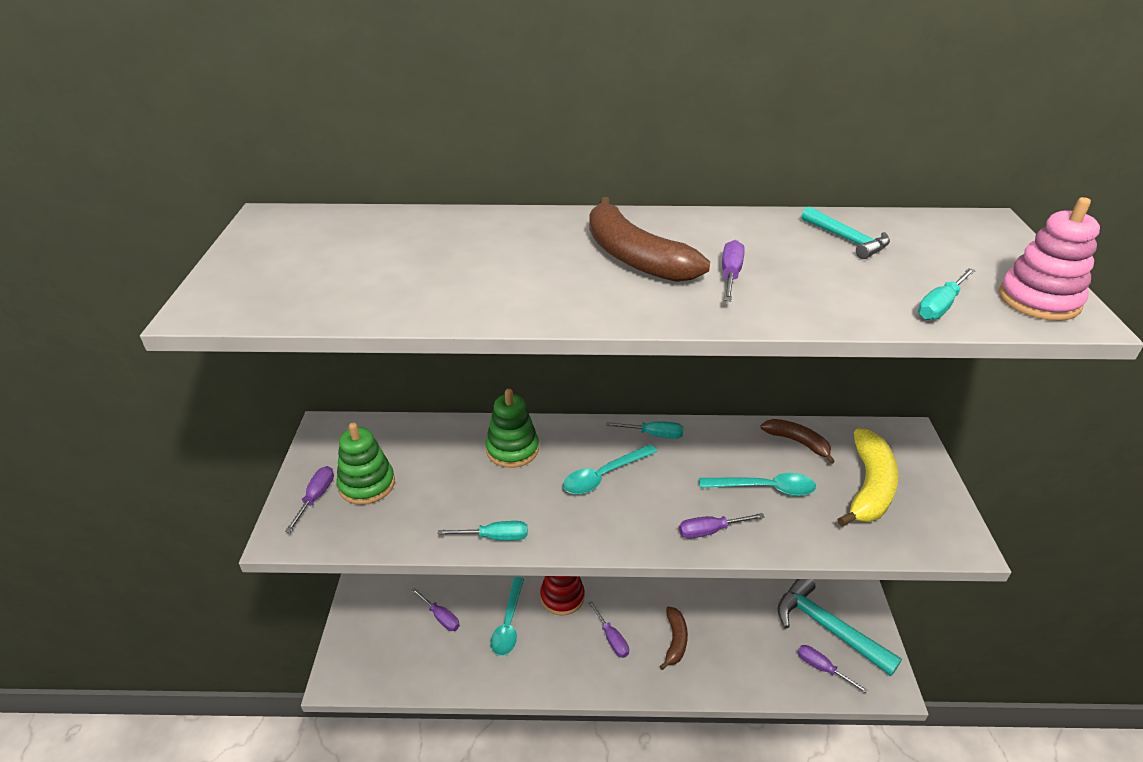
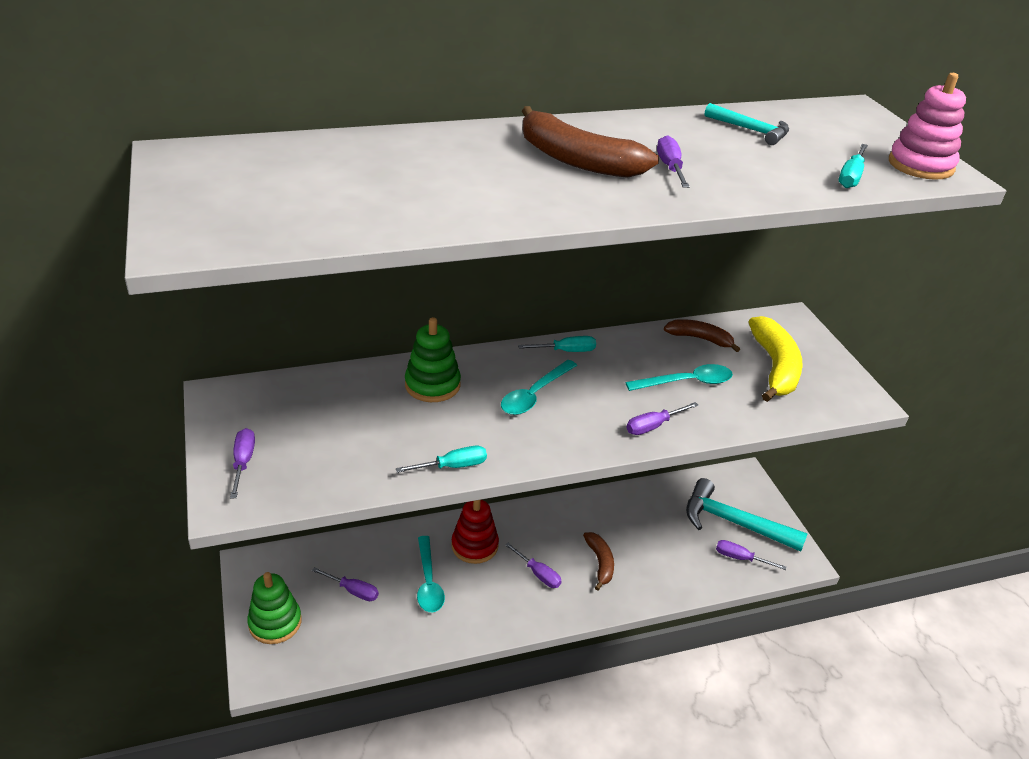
camera: 20 degrees left, 0 degrees up
green stacking toy [336,423,395,505] -> green stacking toy moved to [247,572,301,644]

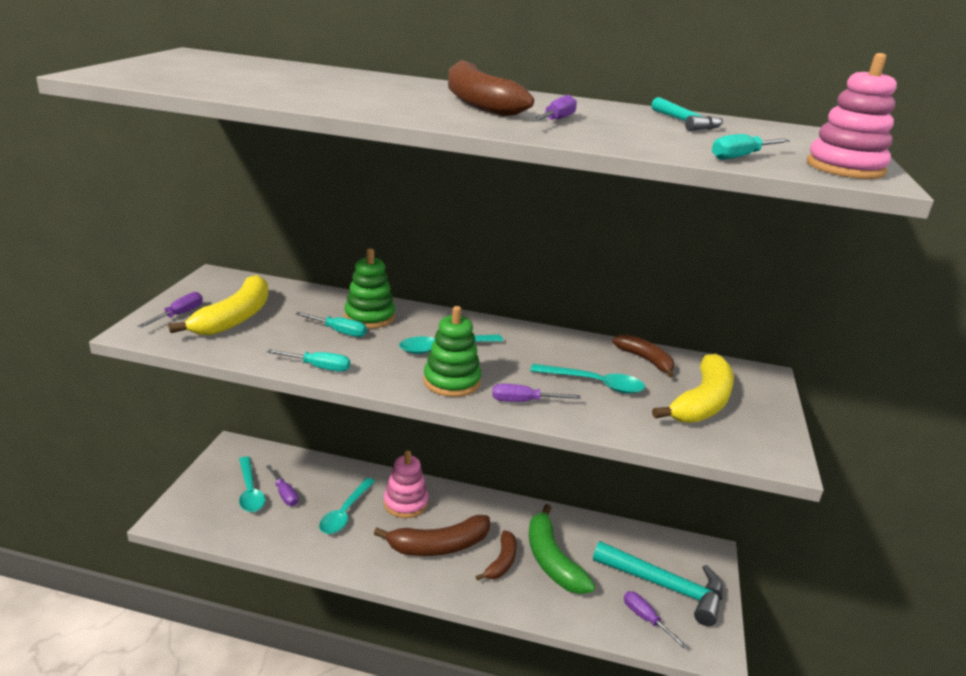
camera: 30 degrees right, 10 degrees down
green stacking toy [247,572,301,644] -> green stacking toy moved to [423,306,481,397]
red stacking toy [451,500,499,564] -> pink stacking toy [384,450,429,518]
purple screwdriver [505,543,562,588] -> brown banana [374,515,490,556]
turquoise screwdriver [518,336,596,352] -> turquoise screwdriver moved to [295,312,367,337]
turquoise hammer [686,478,808,552] -> turquoise hammer turned 150 degrees clockwise [593,541,723,626]
none -> yellow banana [169,275,268,335]
none -> turquoise spoon [239,456,265,512]
none -> green banana [529,504,595,594]

